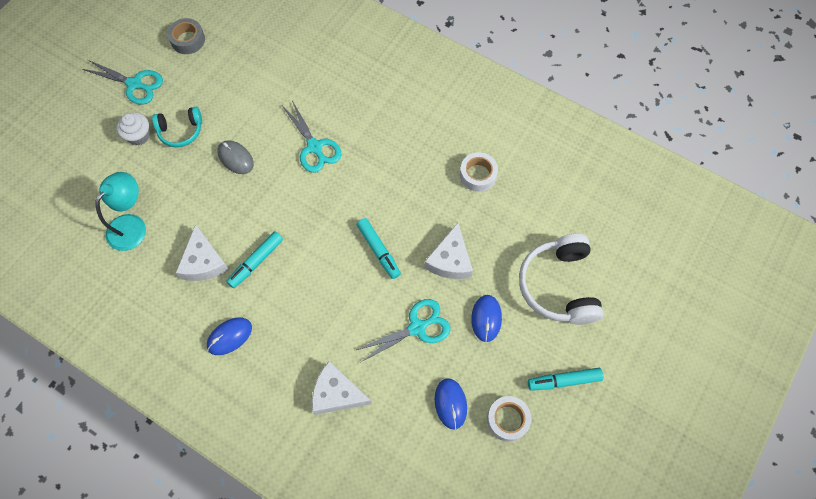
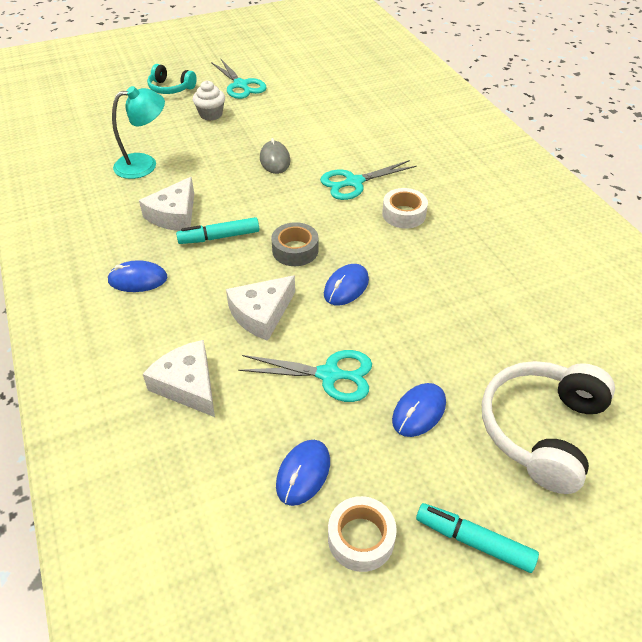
camera: 35 degrees right, 20 degrees down
turquoise headphones [152,107,202,147] -> turquoise headphones moved to [147,64,197,94]
grey tape [167,18,205,54] -> grey tape moved to [271,222,319,266]
turquoise scissors [283,101,342,173] -> turquoise scissors turned 60 degrees clockwise [320,160,417,200]
turquoise marker [357,218,401,279] -> blue mouse [324,264,369,305]
white cheese [424,223,473,279] -> white cheese moved to [226,275,295,341]
white tape [460,152,498,192] -> white tape moved to [382,188,428,229]

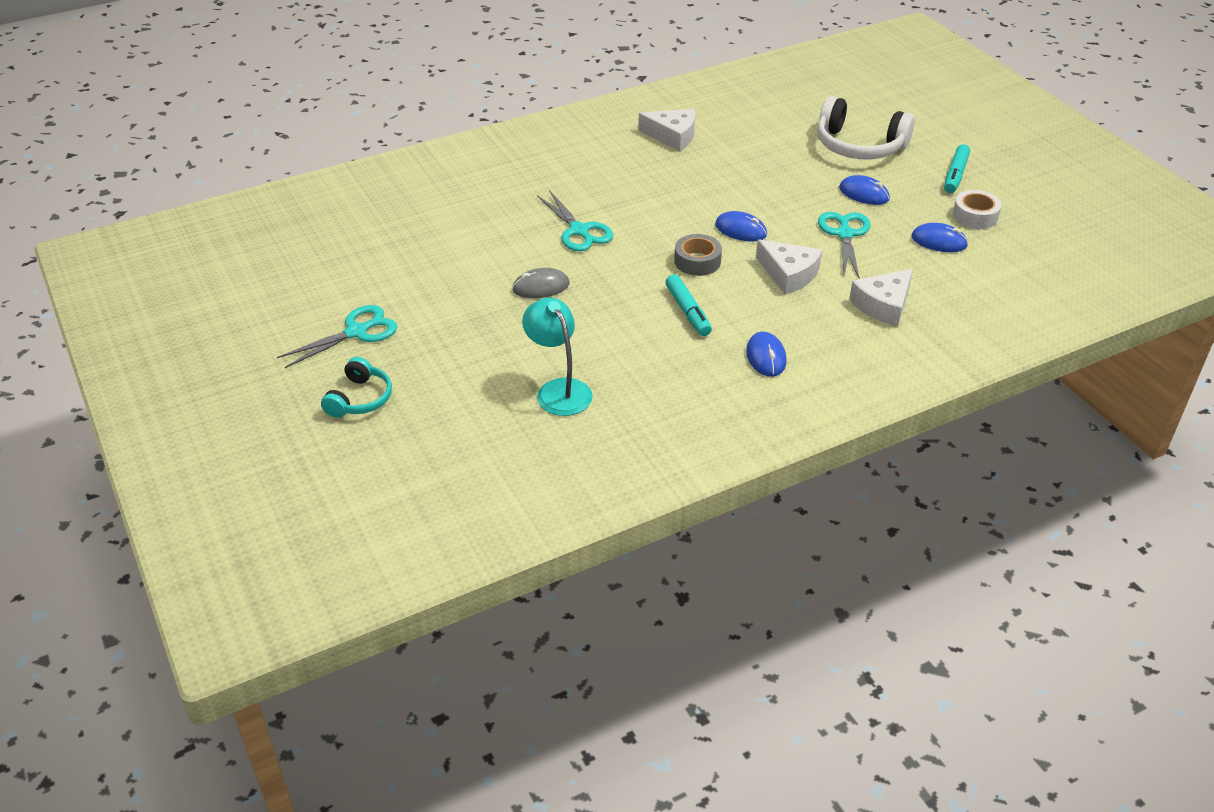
camera: 95 degrees left, 5 degrees down
white cheese [139,177,194,231] -> white cheese moved to [638,109,695,151]
white cupcake [193,80,225,121] -> none
white tape [382,188,428,229] -> none

